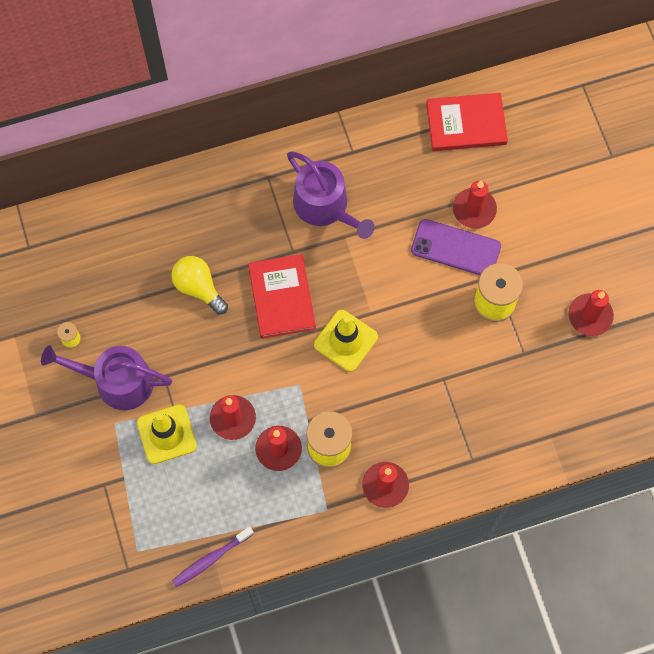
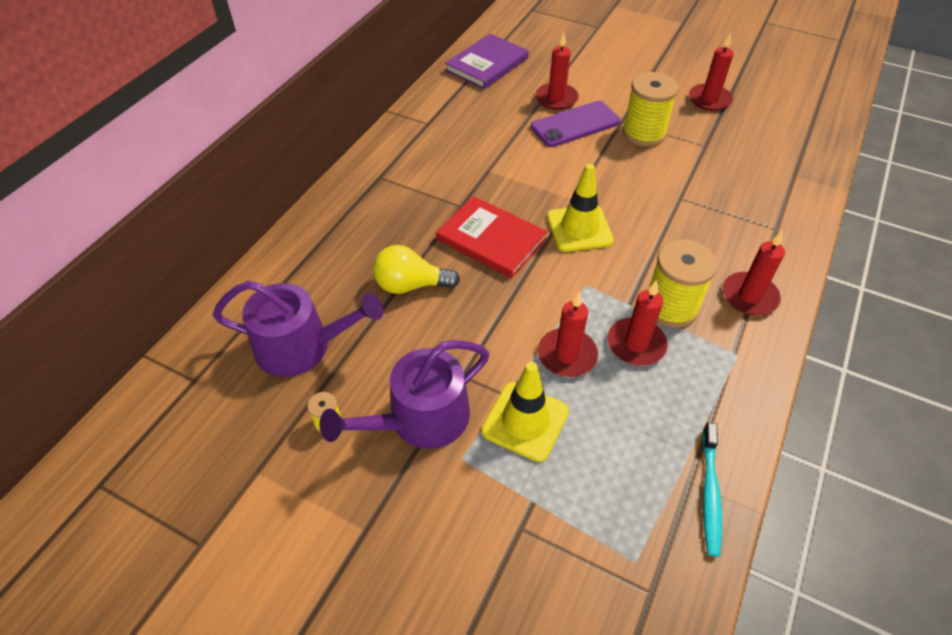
camera: 45 degrees left, 20 degrees down
purple toothbrush [172,526,254,587] -> turquoise toothbrush [702,422,722,557]
purple watering can [287,151,375,239] -> purple watering can moved to [213,281,383,377]
red book [426,93,508,151] -> purple book [445,34,529,89]

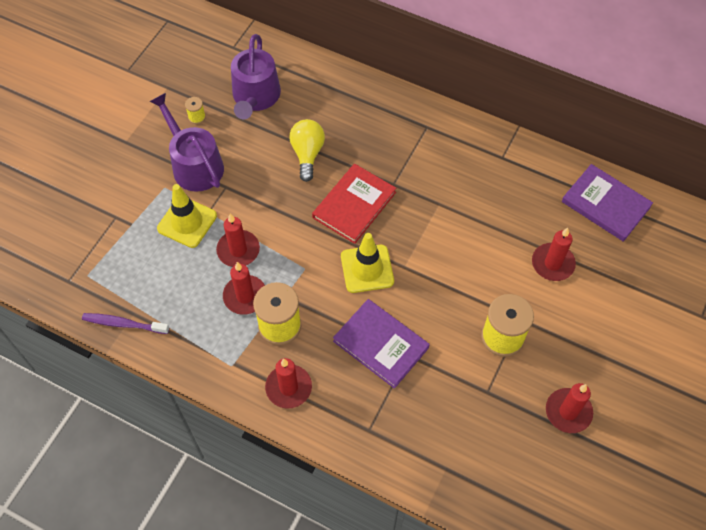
camera: 90 degrees right, 10 degrees up
purple phone [531,101,620,147] -> none
turquoise toothbrush [702,422,722,557] -> purple toothbrush [82,313,169,334]
none -> purple book [333,299,430,389]

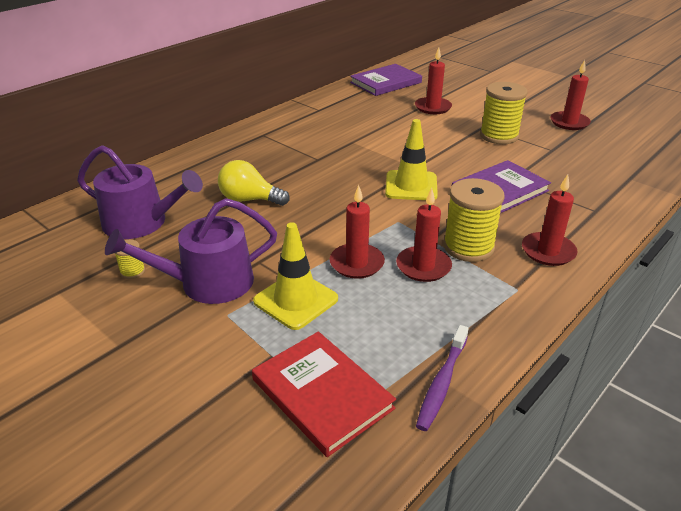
camera: 75 degrees left, 25 degrees down
red book [312,164,396,244] -> red book moved to [252,331,396,457]

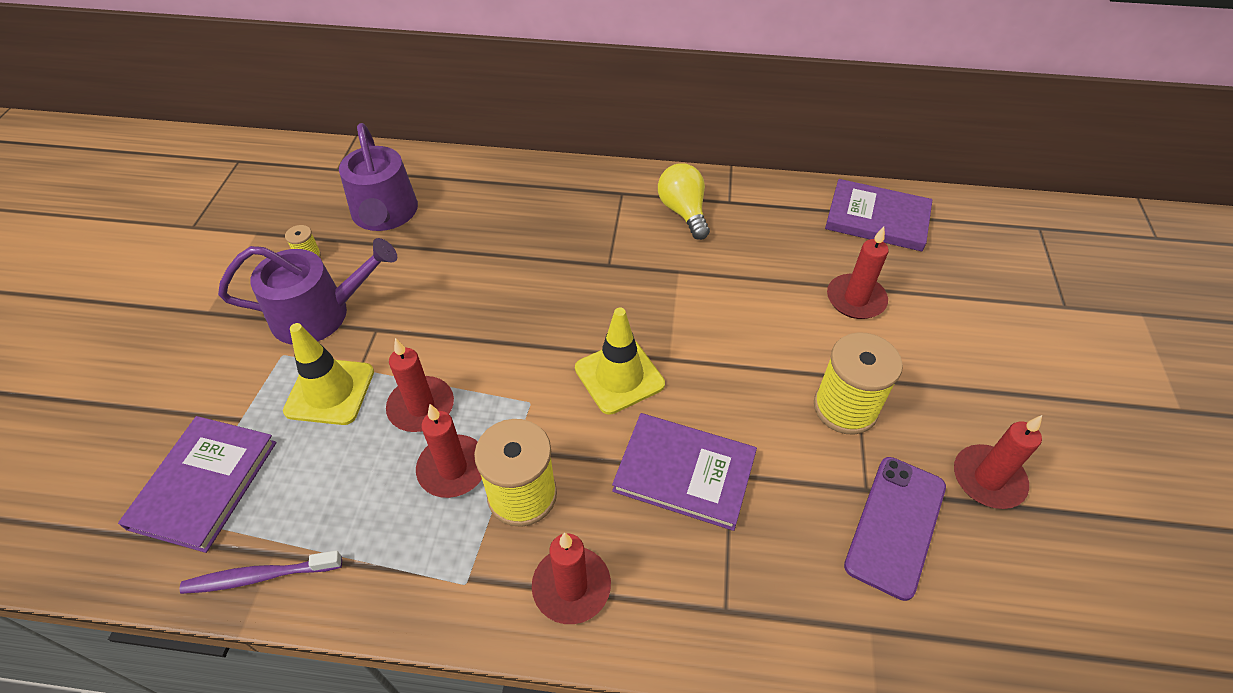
camera: 55 degrees right, 15 degrees up
purple watering can [105,198,277,304] -> purple watering can turned 135 degrees clockwise [218,238,397,345]
yellow light bulb [218,160,290,206] -> yellow light bulb moved to [658,164,710,240]
red book [252,331,396,457] -> purple book [118,416,277,553]
none -> purple phone [844,457,946,601]

